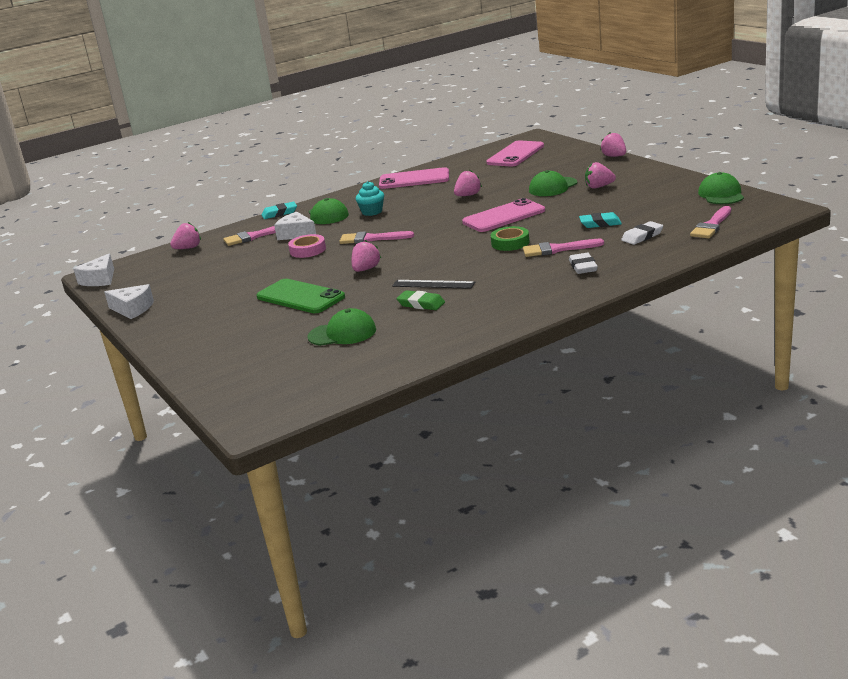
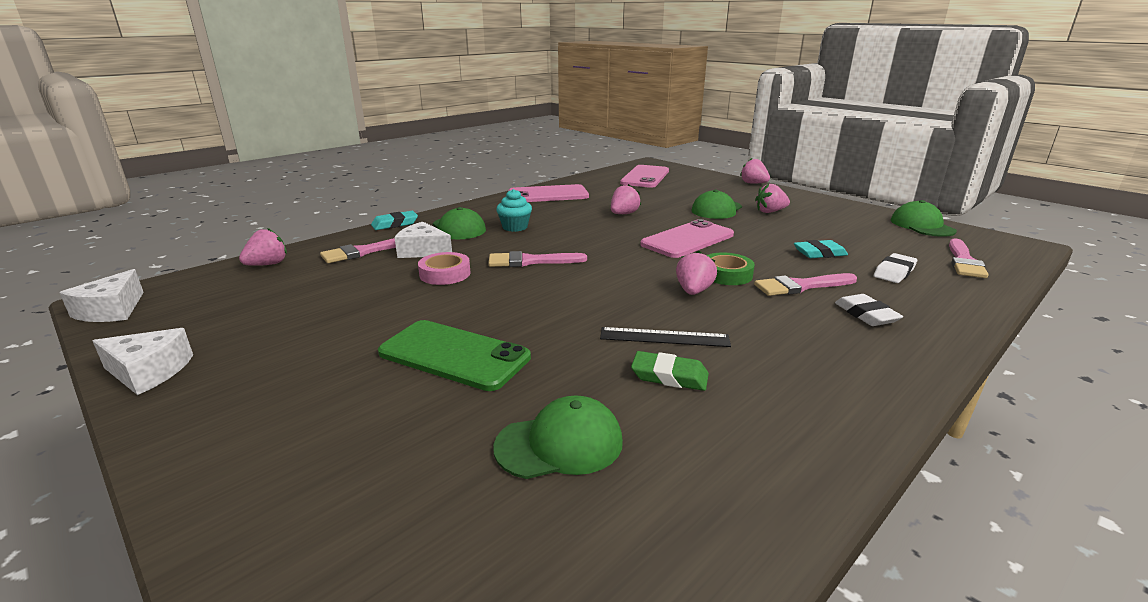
camera: 15 degrees left, 0 degrees up
pink strawberry [351,240,381,272] -> pink strawberry moved to [676,251,717,295]

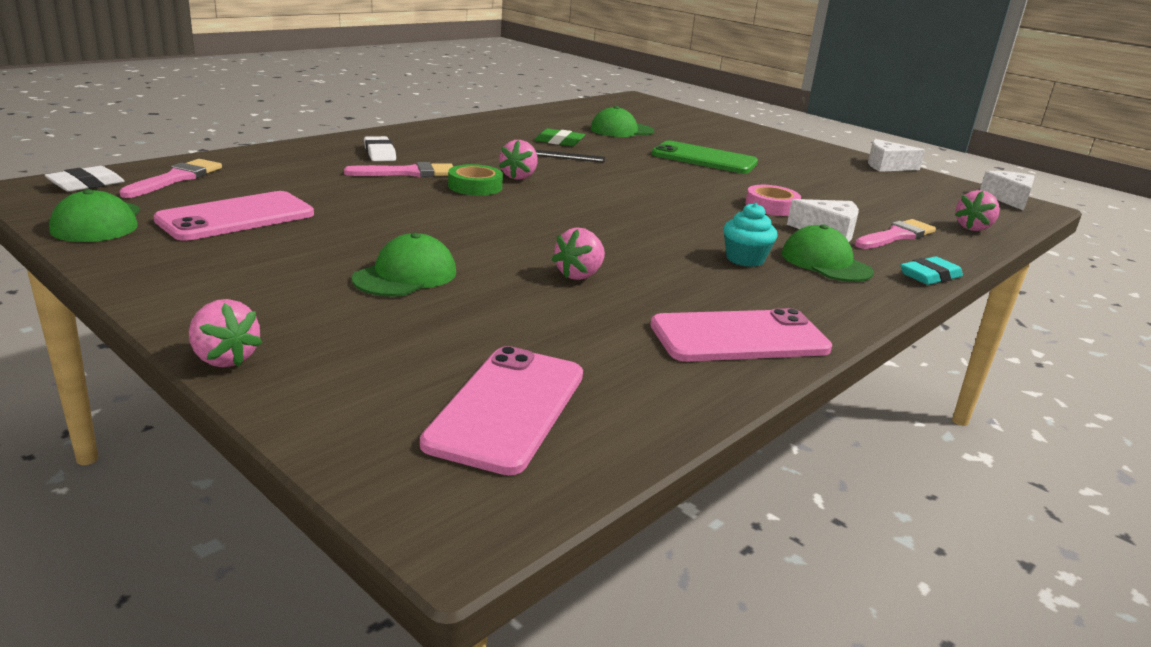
camera: 175 degrees right, 0 degrees up
pink brush [488,251,587,267] -> none
pink phone [640,219,734,258] -> pink phone moved to [153,191,314,241]
pink strawberry [755,184,790,213] -> none
turquoise eraser [794,240,848,258] -> none
white eraser [874,253,917,283] -> white eraser moved to [45,166,125,192]

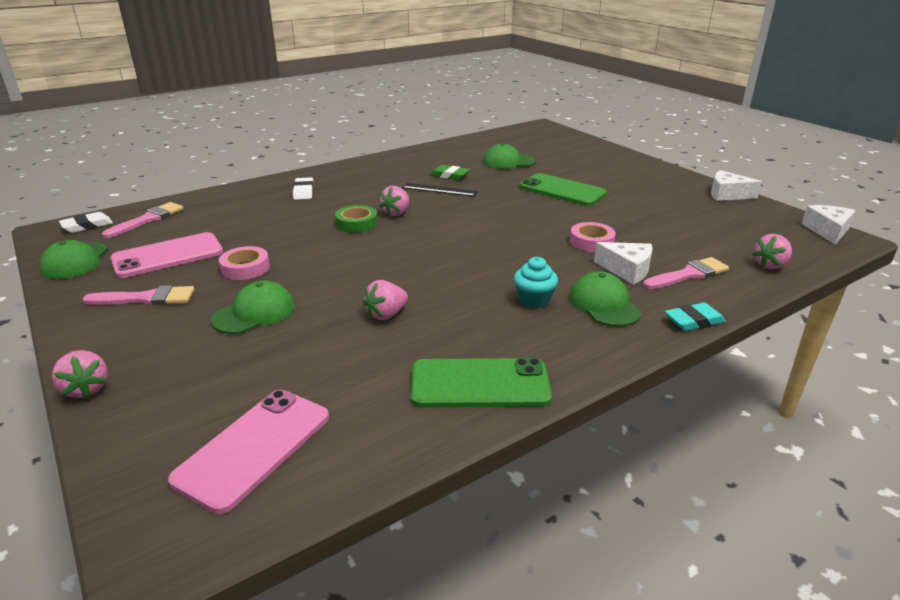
camera: 15 degrees right, 5 degrees up
pink brush [344,162,453,177] -> pink brush moved to [83,285,194,306]
pink phone [650,308,832,361] -> green phone [411,358,552,408]
none -> pink tape [219,246,270,280]

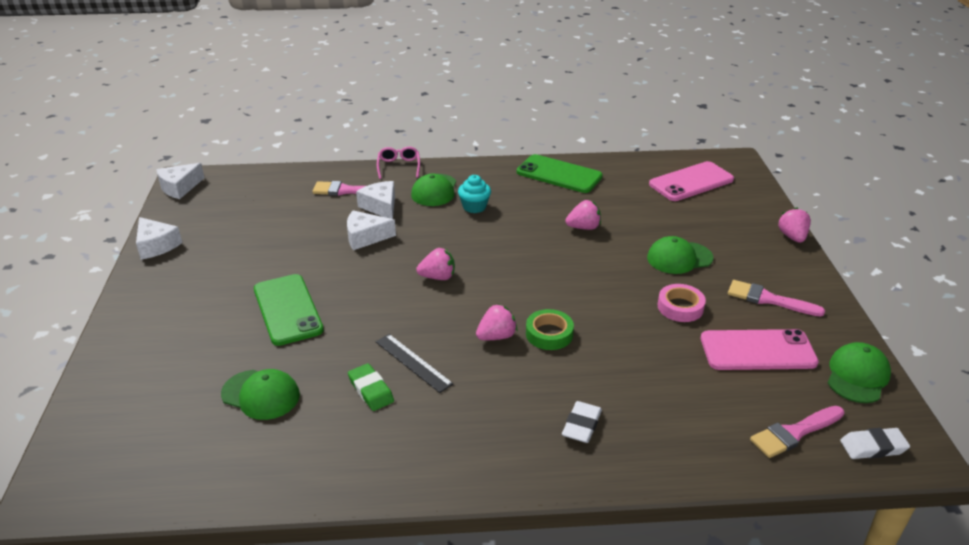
camera: 150 degrees left, 5 degrees up
pink tape [570,222,616,252] -> white cheese [347,210,396,250]
turquoise eraser [665,303,725,331] -> pink glasses [377,146,420,179]
pink strawberry [752,234,792,269] -> pink strawberry moved to [416,248,455,280]

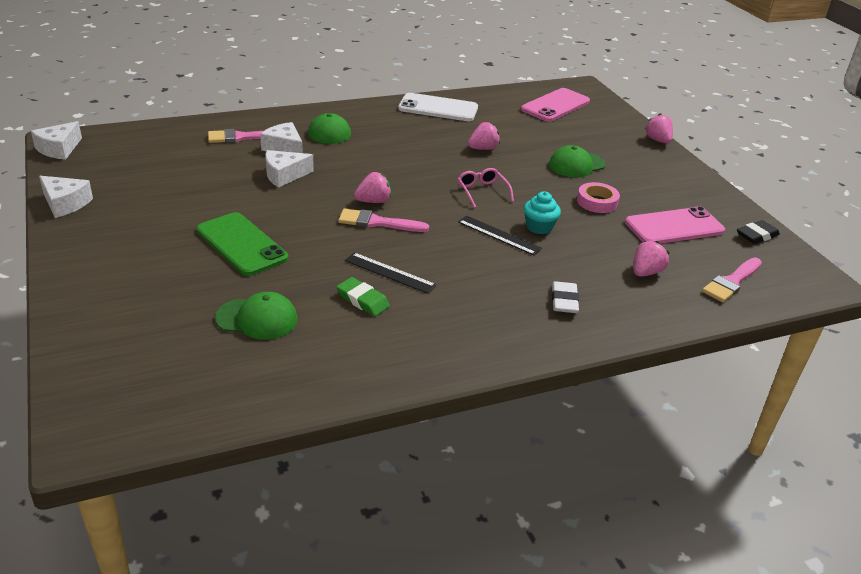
camera: 20 degrees left, 0 degrees up
pink glasses [377,146,420,179] -> pink glasses moved to [458,168,514,208]
turquoise cupcake [458,175,491,213] -> turquoise cupcake moved to [524,191,561,234]
pink strawberry [476,304,517,340] -> pink strawberry moved to [633,241,670,277]
green phone [517,154,603,193] -> white phone [398,93,478,121]
green tape [526,309,574,350] -> black ruler [458,215,542,255]
pink brush [728,280,825,317] -> pink brush moved to [338,208,429,232]
green cap [828,342,891,403] -> black eraser [737,220,780,244]
white eraser [840,428,910,459] -> none

